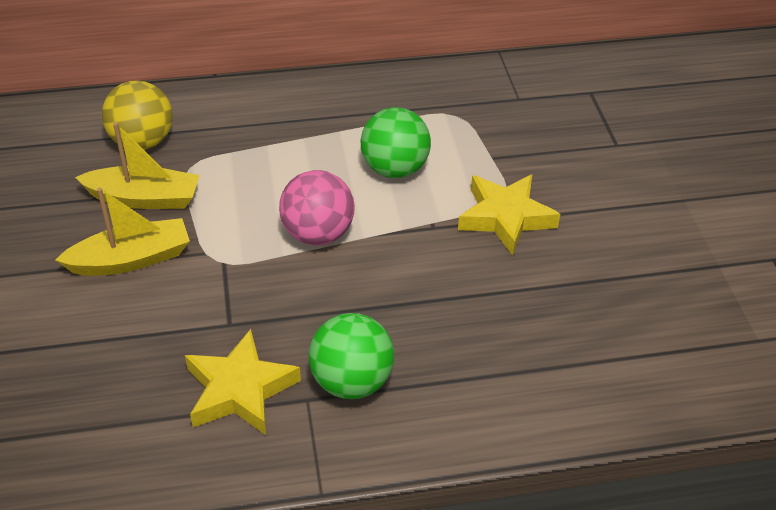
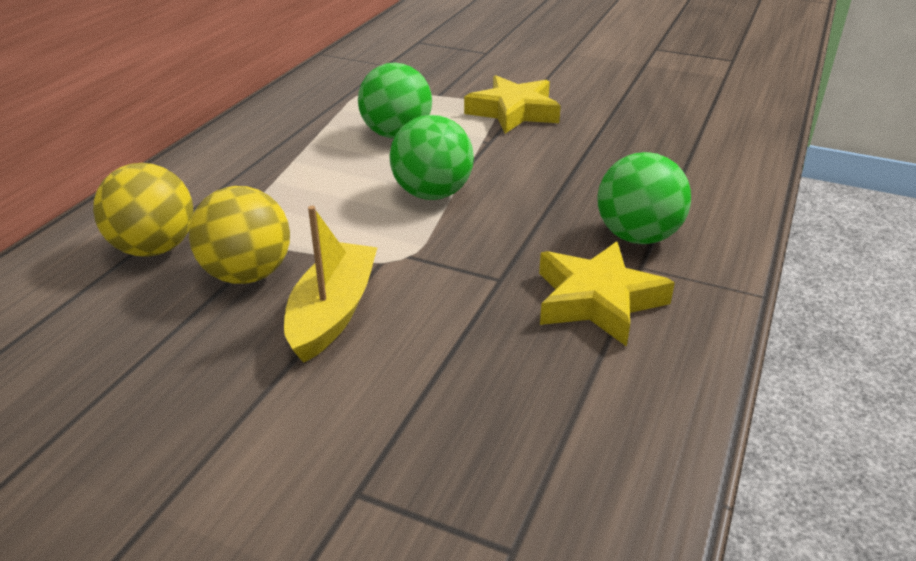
camera: 55 degrees left, 10 degrees down
yellow boat [75,122,200,209] -> yellow ball [189,186,290,284]
pink ball [279,170,355,245] -> green ball [389,115,474,200]

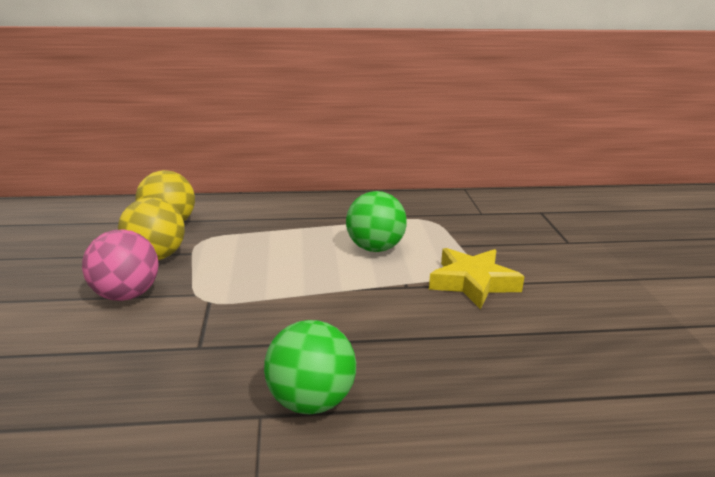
camera: 60 degrees right, 10 degrees down
yellow boat [284,206,377,363] -> pink ball [82,230,158,301]
green ball [389,115,474,200] -> none
yellow star [539,241,675,347] -> none

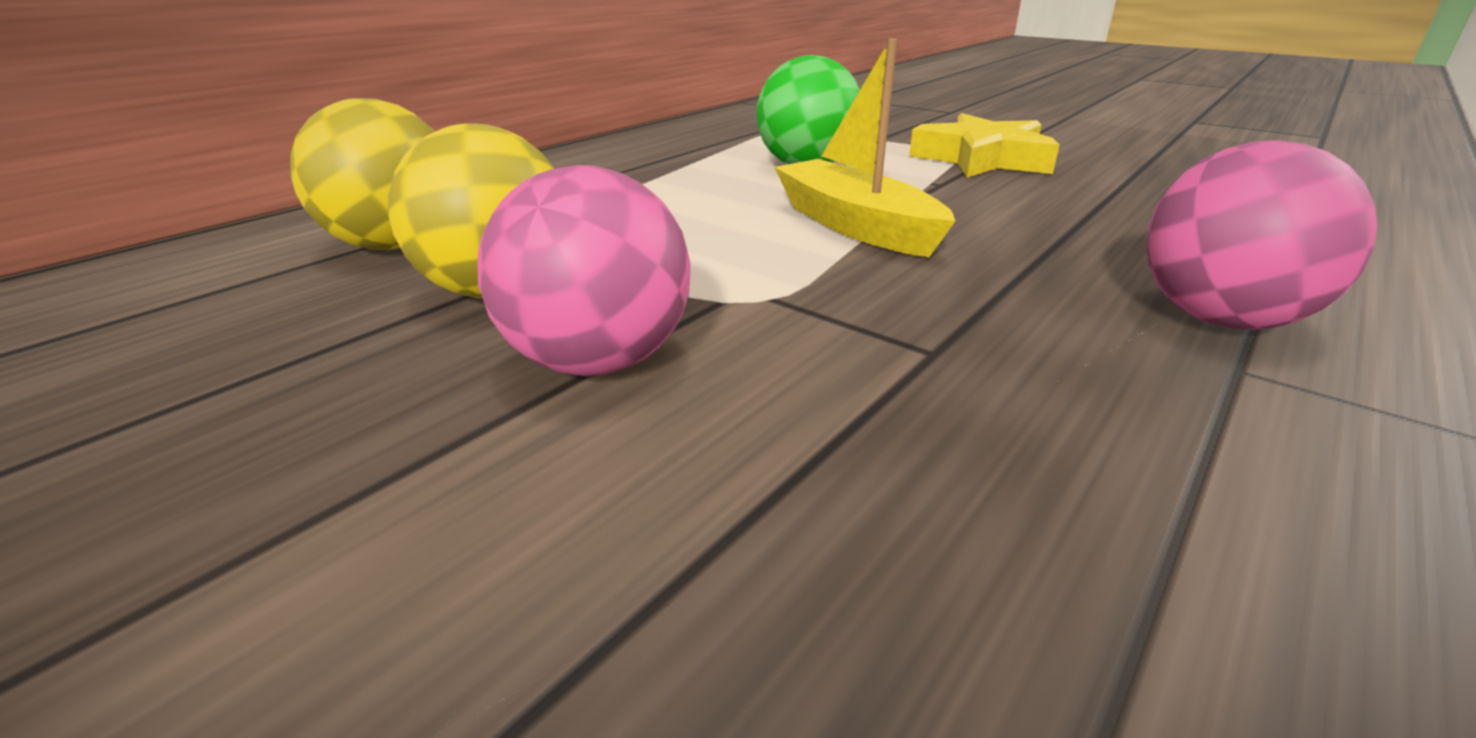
camera: 45 degrees left, 5 degrees up
green ball [264,320,356,414] -> pink ball [1146,140,1377,330]
none -> yellow boat [774,38,955,257]

